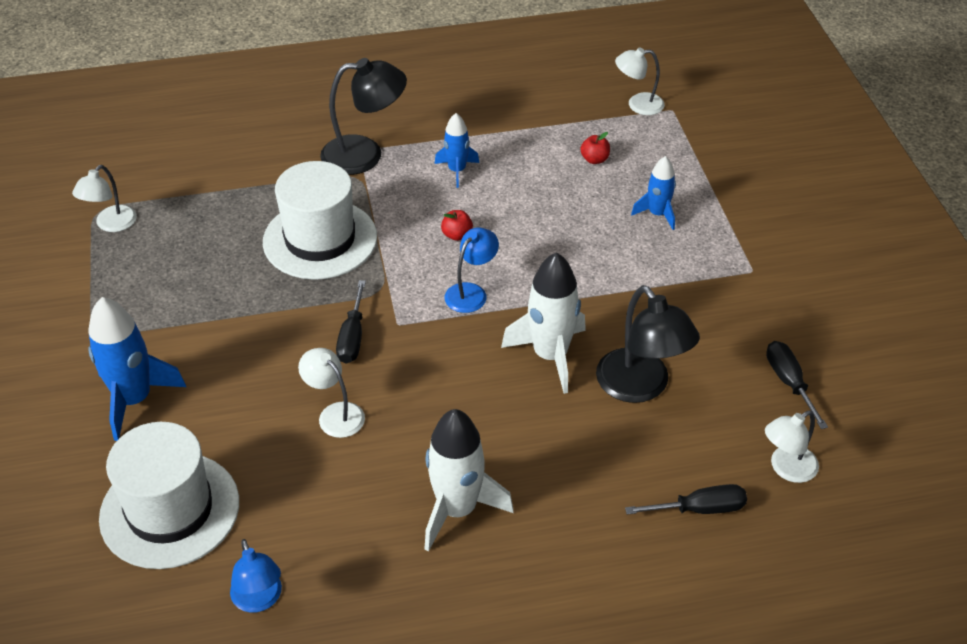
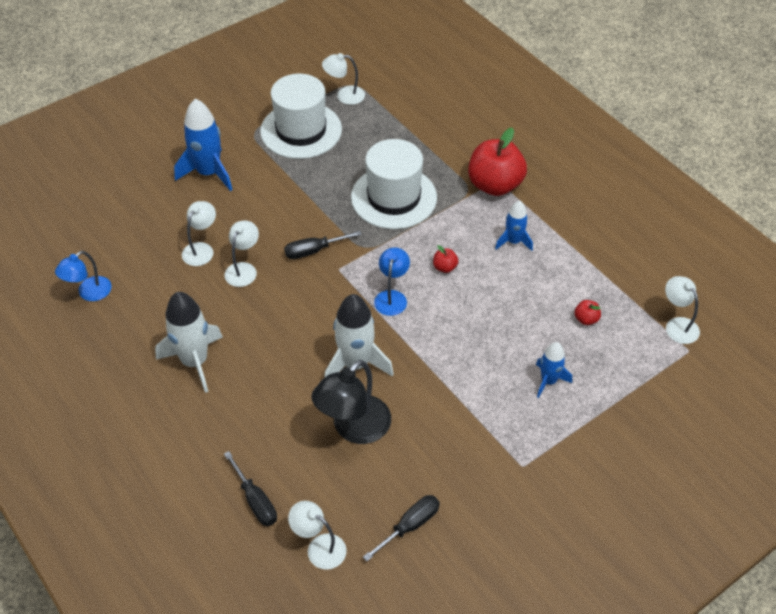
camera: 65 degrees right, 5 degrees up
white hat [99,422,239,569] -> white hat moved to [260,74,342,159]
black lamp [320,58,407,175] -> red apple [468,128,527,196]
blue lamp [445,227,499,313] -> blue lamp turned 90 degrees counterclockwise [374,247,410,316]
none -> white lamp [182,201,216,266]

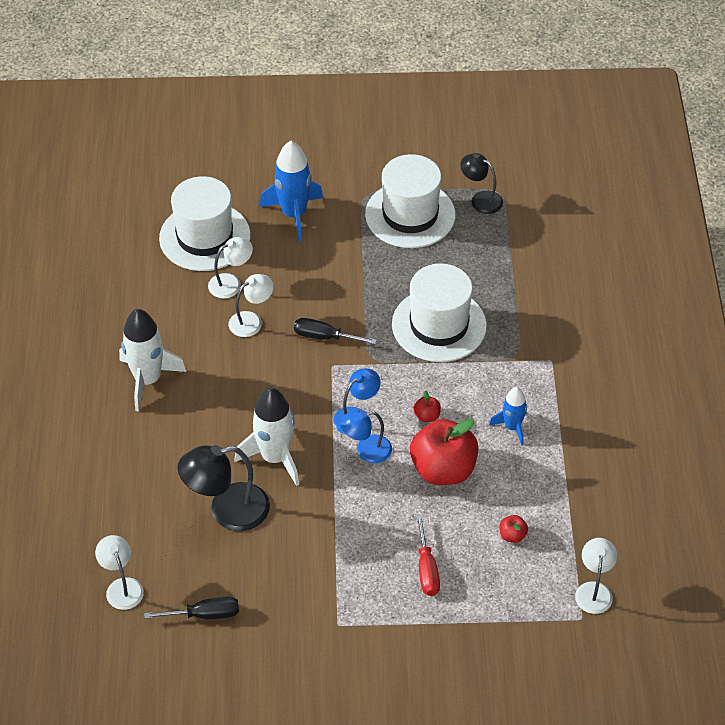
camera: 35 degrees right, 0 degrees up
blue lamp [55,251,112,301] -> blue lamp moved to [340,410,392,463]
black screwdriver [224,451,277,526] -> none
white lamp [322,53,365,105] -> black lamp [460,153,503,214]
red apple [468,128,527,196] -> red apple moved to [410,419,478,485]
blue rocket [536,342,572,398] -> red screwdriver [416,515,440,596]
none -> white hat [159,176,251,271]

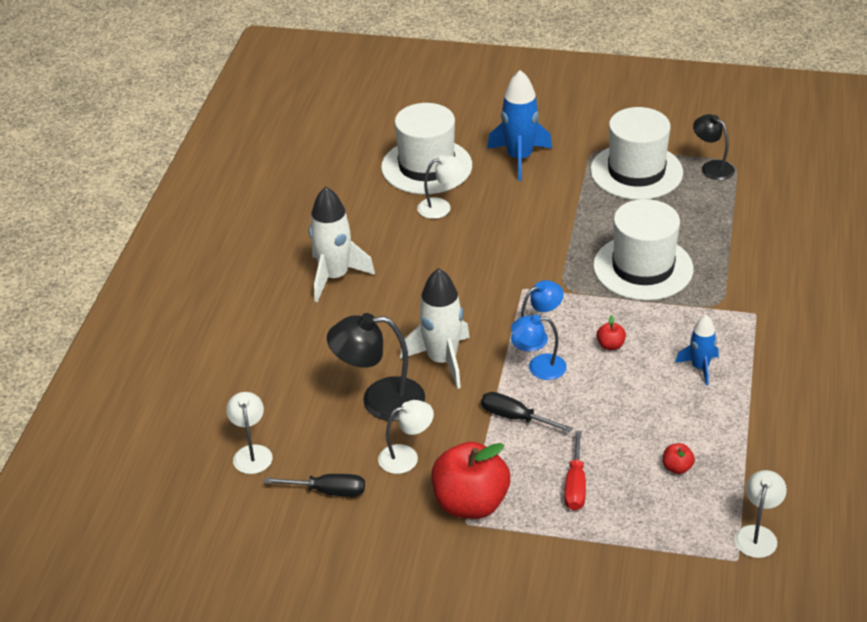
camera: 15 degrees right, 10 degrees down
white lamp [228,274,273,337] -> white lamp moved to [378,400,434,474]
black screwdriver [294,318,377,344] -> black screwdriver moved to [481,392,573,432]
red apple [410,419,478,485] -> red apple moved to [431,442,510,519]

